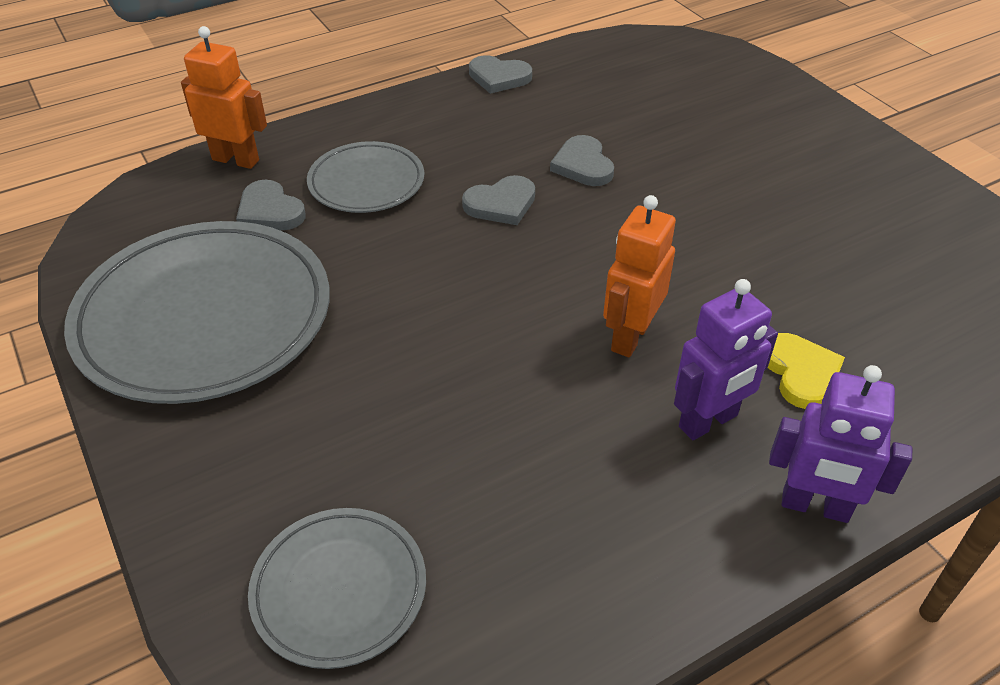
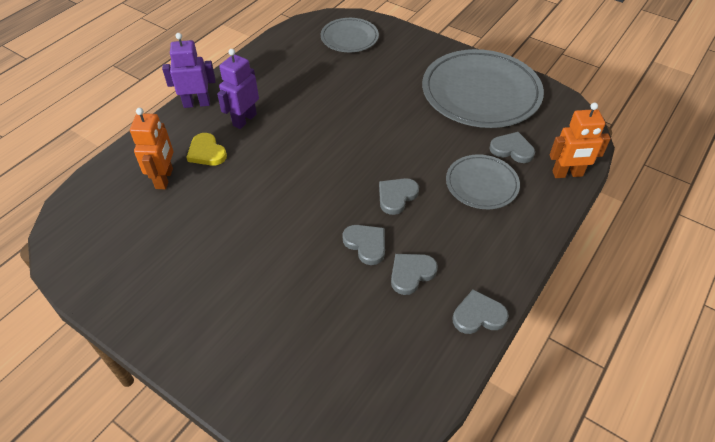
camera: 155 degrees right, 5 degrees up
orange robot [603,195,676,358] -> orange robot moved to [130,108,173,189]
none -> grey heart [391,254,438,295]

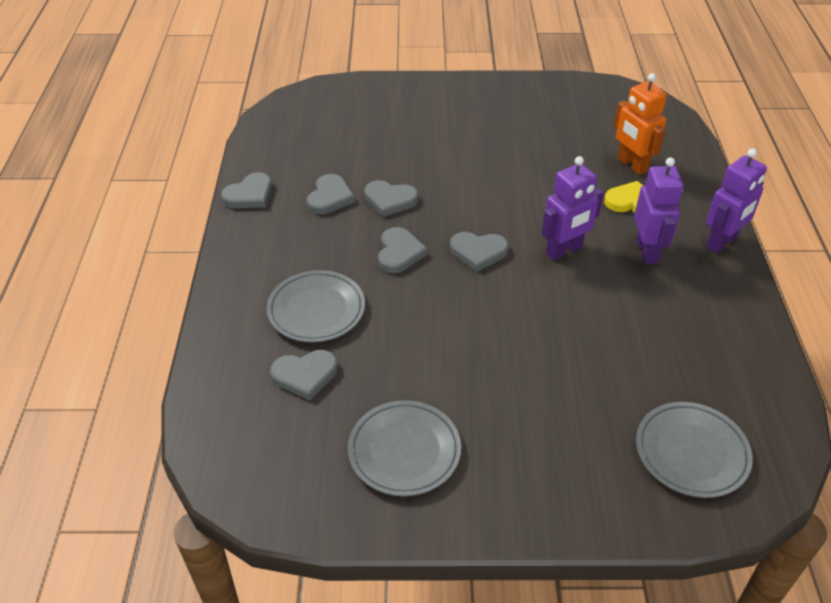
camera: 145 degrees right, 5 degrees down
grey plate [422,49,544,128] -> grey plate [348,400,461,496], size x0.54
orange robot [550,103,611,178] -> none
none -> grey heart [450,232,509,271]
none -> purple robot [542,156,603,260]

